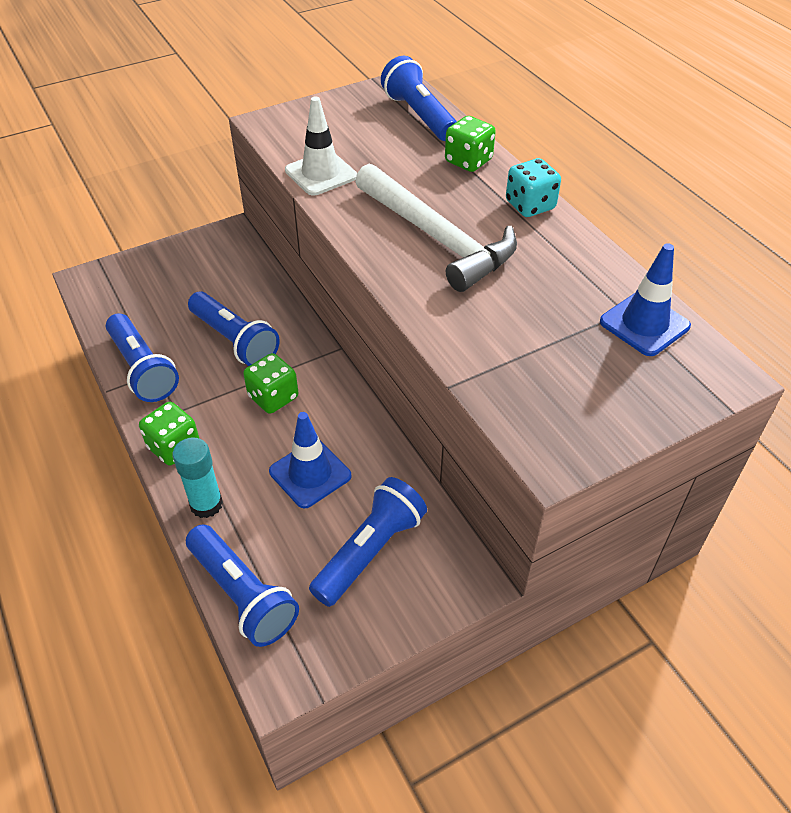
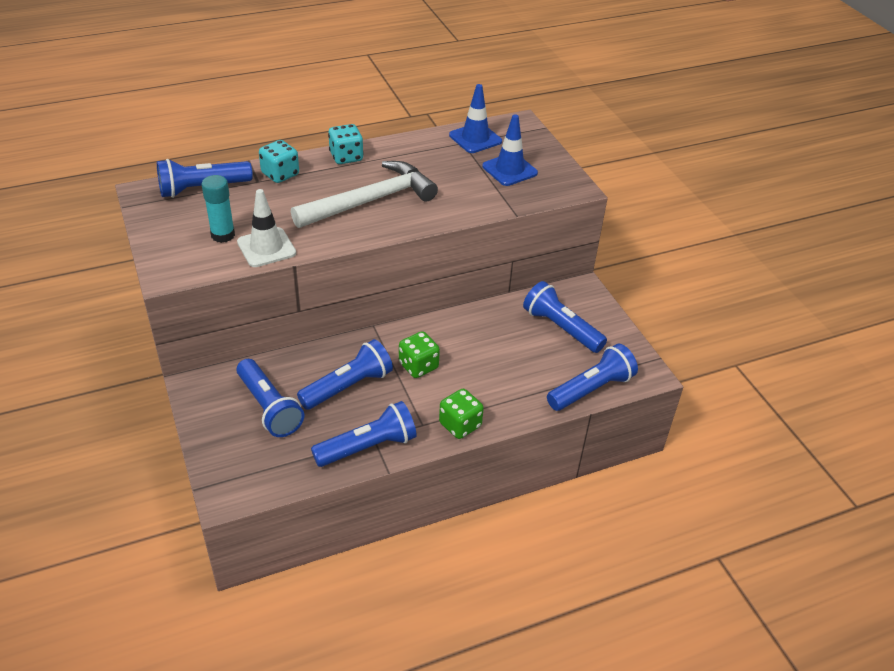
camera: 85 degrees left, 5 degrees down
turquoise glue stick [172,437,223,518] -> turquoise glue stick moved to [201,175,235,243]
blue traffic cone [269,412,351,508] -> blue traffic cone moved to [482,115,538,186]
green dice [445,116,496,172] -> turquoise dice [259,140,299,183]
none -> blue flashlight [237,359,304,437]

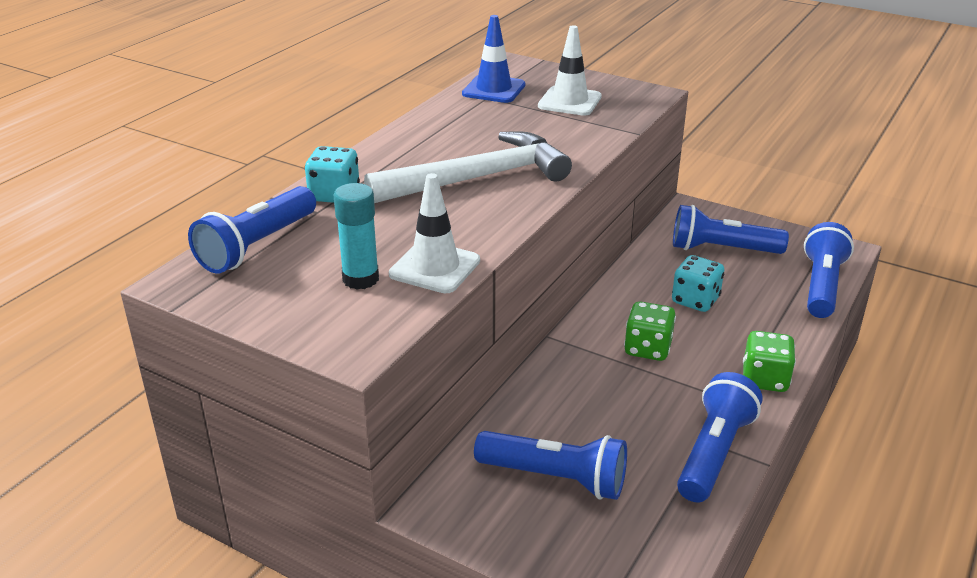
camera: 35 degrees left, 10 degrees down
white hammer [291,161,438,228] -> white hammer turned 45 degrees clockwise [364,131,572,203]
blue flashlight [297,339,393,410] -> none
turquoise dice [328,124,364,164] -> turquoise dice moved to [672,255,724,312]
blue traffic cone [482,115,538,186] -> white traffic cone [538,25,602,116]

